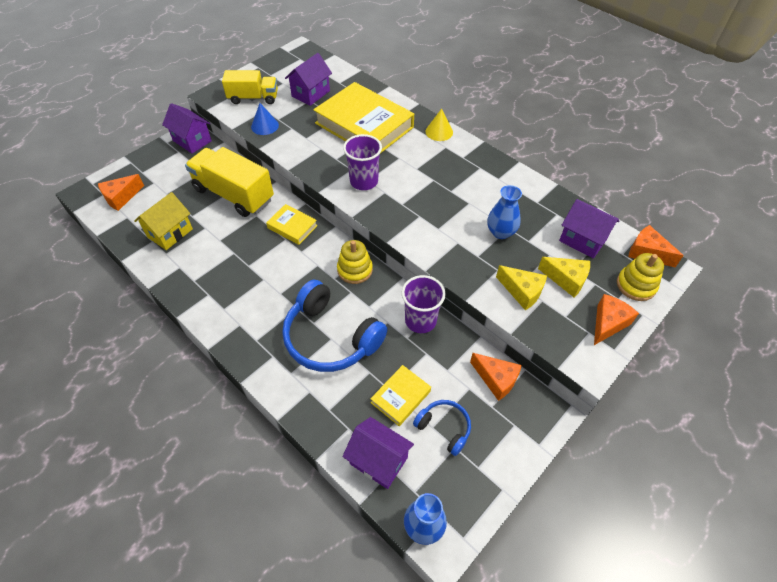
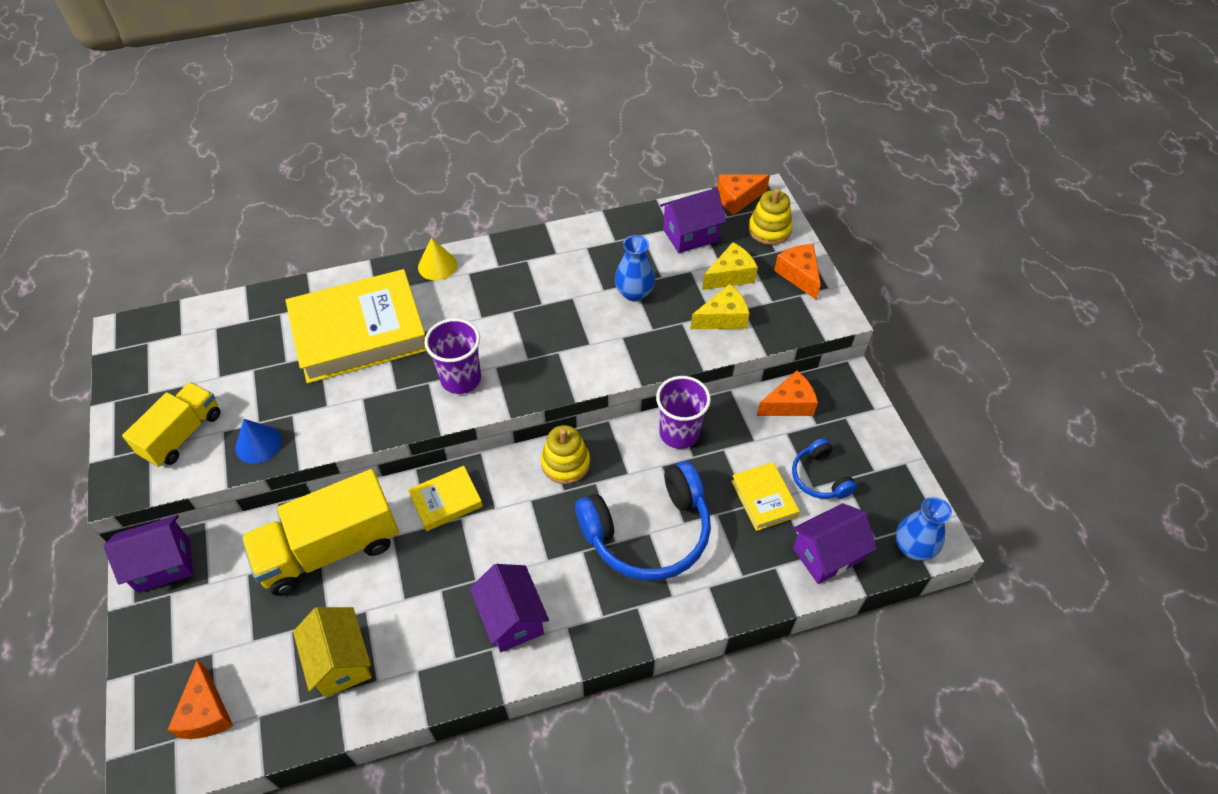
camera: 60 degrees left, 0 degrees up
purple house [285,53,332,106] -> purple house moved to [470,564,549,652]
blue headphones [413,400,471,456] -> blue headphones turned 90 degrees counterclockwise [792,438,857,499]

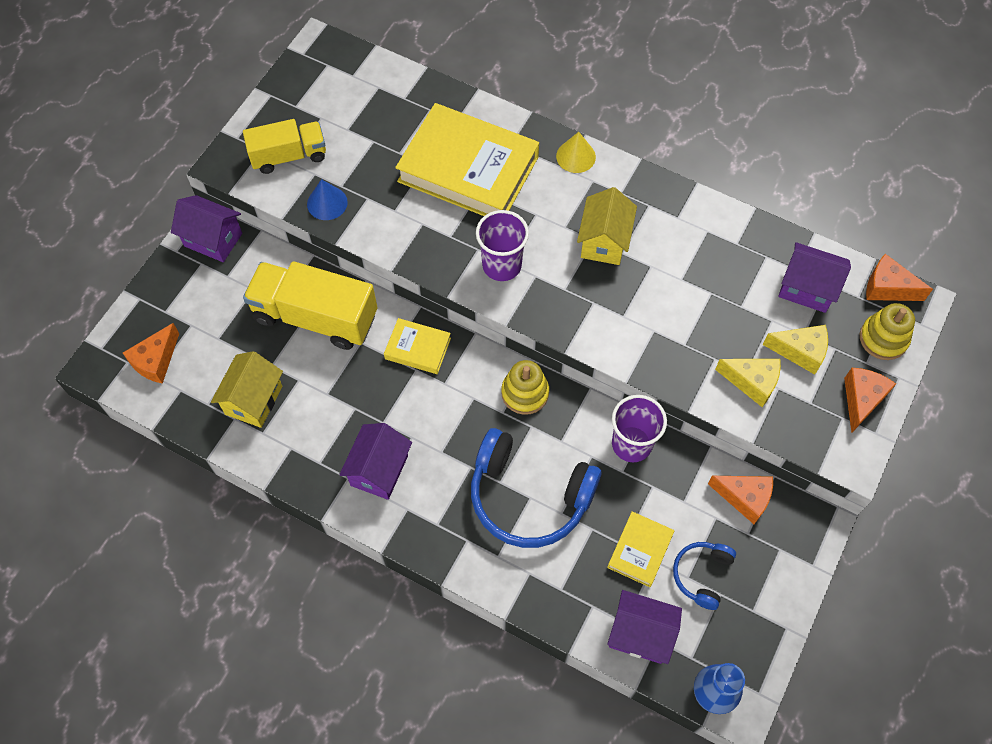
camera: 45 degrees right, 10 degrees up
blue vase [615,235,655,302] -> none
none -> yellow house [577,187,637,265]

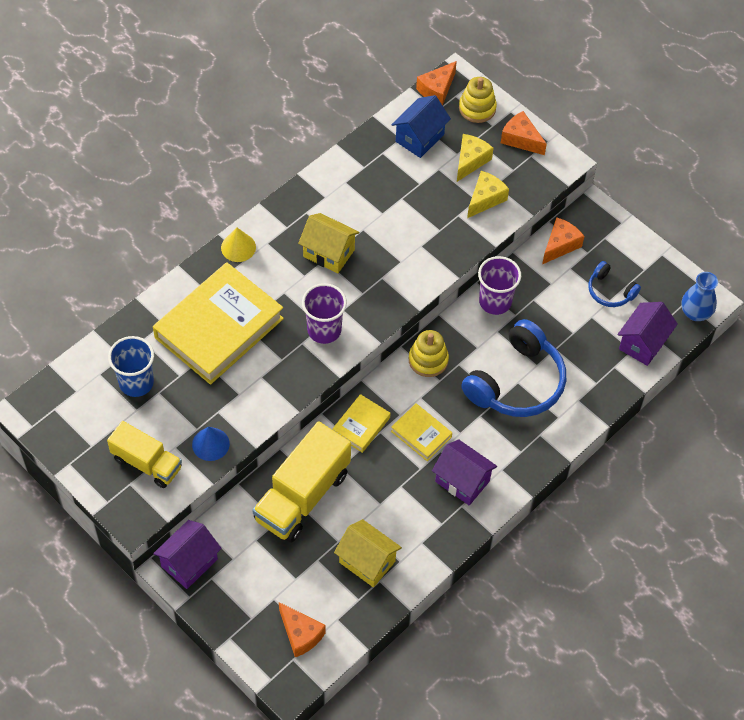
camera: 75 degrees left, 5 degrees down
yellow truck [243,119,326,174] -> yellow truck turned 120 degrees clockwise [107,421,182,488]
yellow book [607,511,674,587] -> yellow book moved to [391,404,452,461]
purple house [778,242,851,313] -> blue house [391,95,451,158]
none -> blue cup [108,336,154,397]

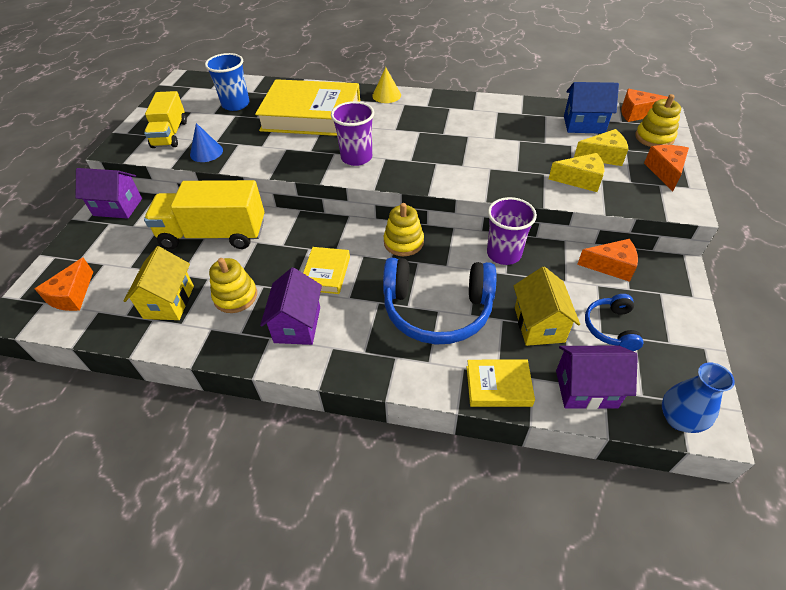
camera: 60 degrees right, 10 degrees down
yellow house [298,213,360,274] -> yellow house moved to [514,267,580,346]
yellow book [332,394,391,453] -> yellow book moved to [467,359,535,407]
none -> yellow stacking toy [209,258,257,313]

